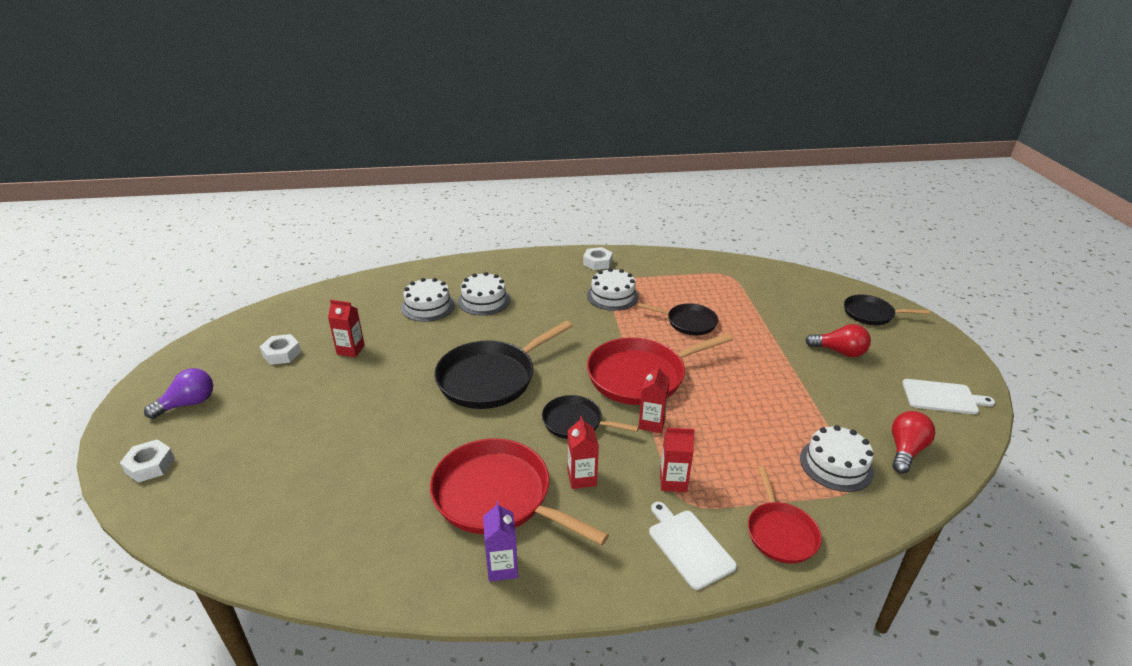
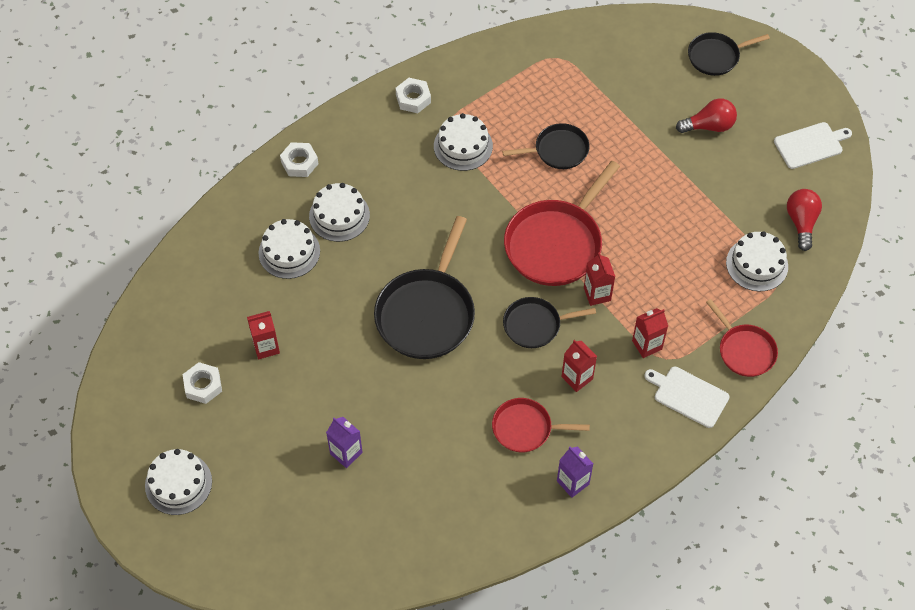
camera: 30 degrees left, 25 degrees up
white nut [120,439,175,482] -> white nut moved to [280,142,318,177]
purple light bulb [144,368,213,419] -> white cake [145,449,212,515]
red pan [430,439,609,545] -> red pan [492,398,590,452], size x0.57
none -> purple carton [326,417,363,468]

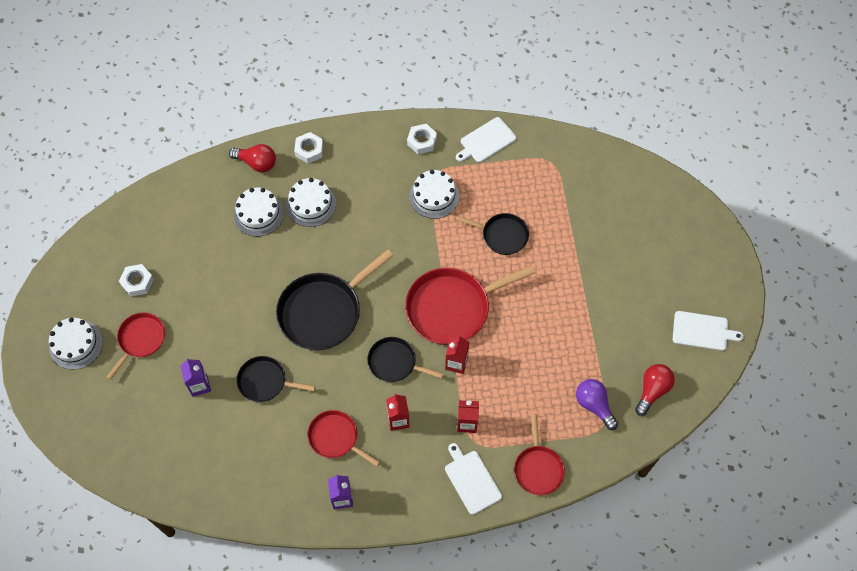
camera: 30 degrees right, 5 degrees up
red carton [247,311,280,359] -> none
red light bulb [676,98,737,133] -> red light bulb moved to [229,144,276,172]
black pan [688,32,770,76] -> black pan moved to [237,356,315,402]
white cake [726,231,788,291] -> purple light bulb [576,379,618,430]
none -> red pan [106,312,165,380]
none -> white cutting board [456,117,517,163]

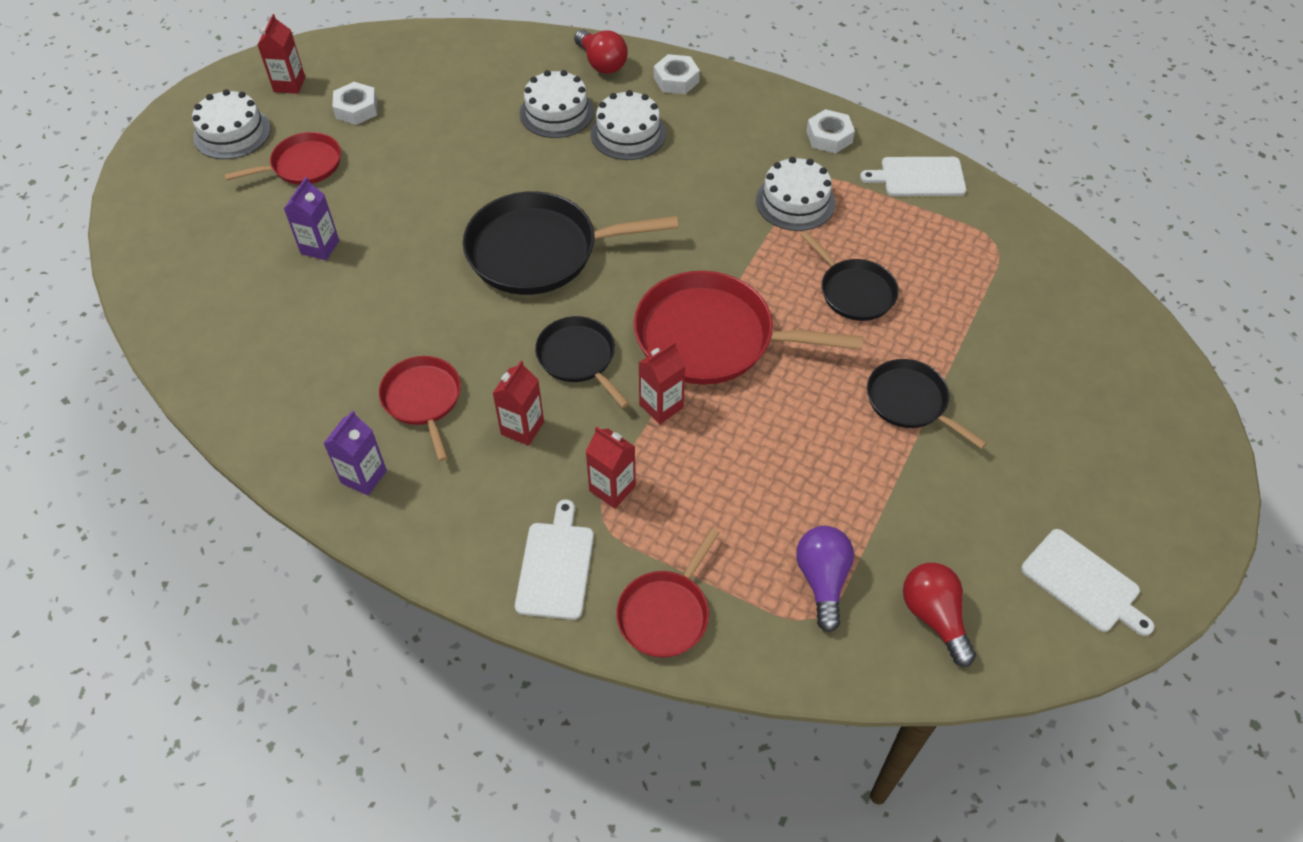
camera: 35 degrees right, 10 degrees down
black pan [237,356,315,402] -> black pan moved to [867,359,987,449]
red light bulb [635,364,675,416] -> red light bulb turned 90 degrees counterclockwise [903,563,976,667]
none -> red carton [258,14,305,94]

